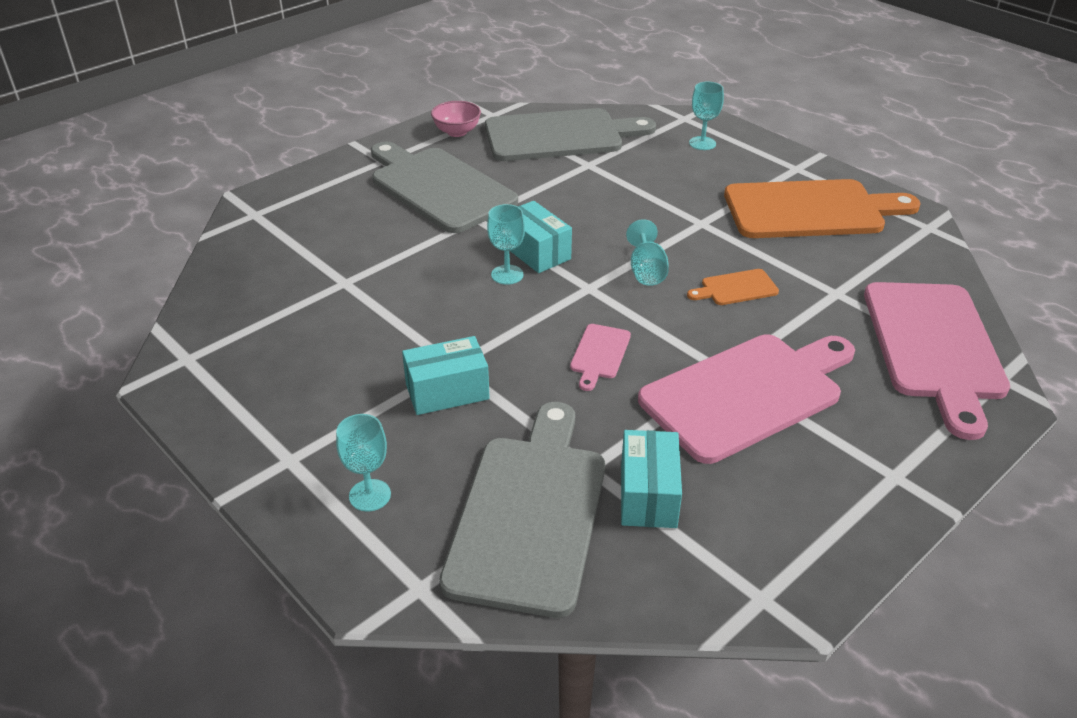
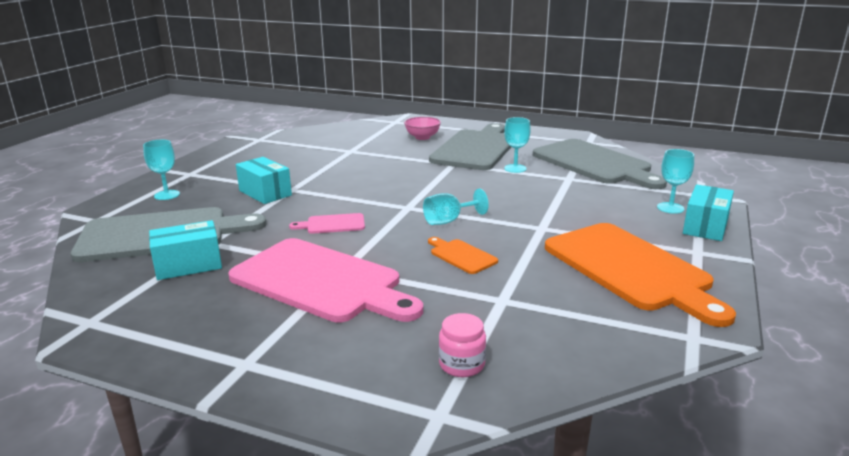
camera: 65 degrees right, 15 degrees down
pink bowl [431,101,481,137] -> pink bowl moved to [404,117,441,140]
turquoise goblet [487,204,525,285] -> turquoise goblet moved to [504,117,531,173]
turquoise box [510,201,572,273] -> turquoise box moved to [683,184,734,241]
pink cutting board [864,282,1010,440] -> pink jar [439,313,486,377]

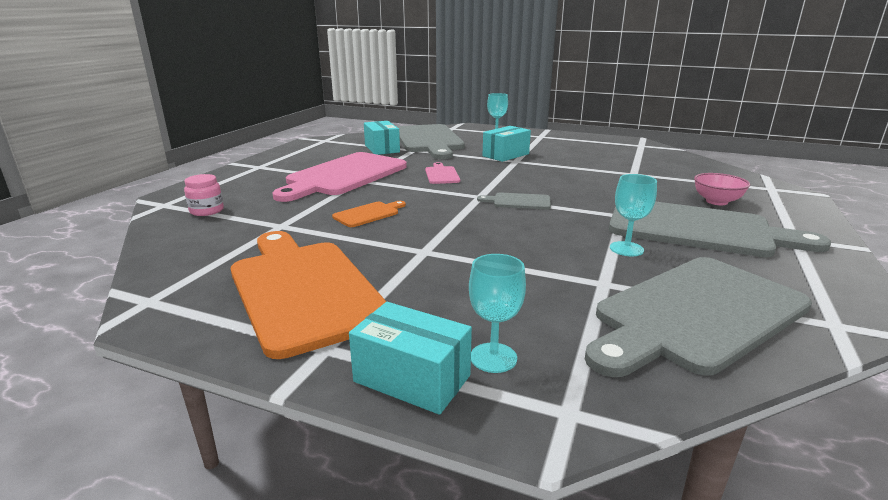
camera: 90 degrees right, 0 degrees up
turquoise goblet [423,189,489,225] -> none
orange cutting board [545,223,736,327] -> orange cutting board turned 90 degrees clockwise [231,231,387,359]
none -> grey cutting board [477,192,551,209]

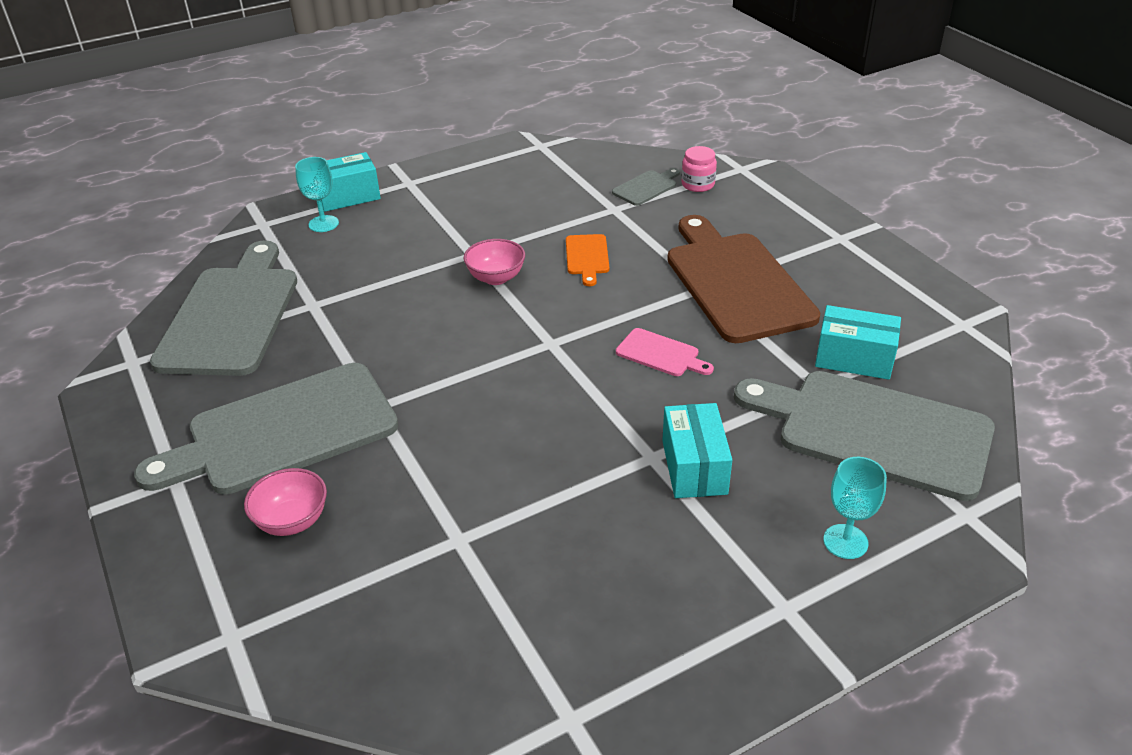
camera: 130 degrees right, 15 degrees up
orange cutting board [231,231,387,359] -> none
pink cutting board [272,152,407,202] -> brown cutting board [667,215,820,343]
grey cutting board [477,192,551,209] -> grey cutting board moved to [612,168,680,206]
turquoise goblet [610,174,657,256] -> none
none -> pink bowl [464,239,525,285]

